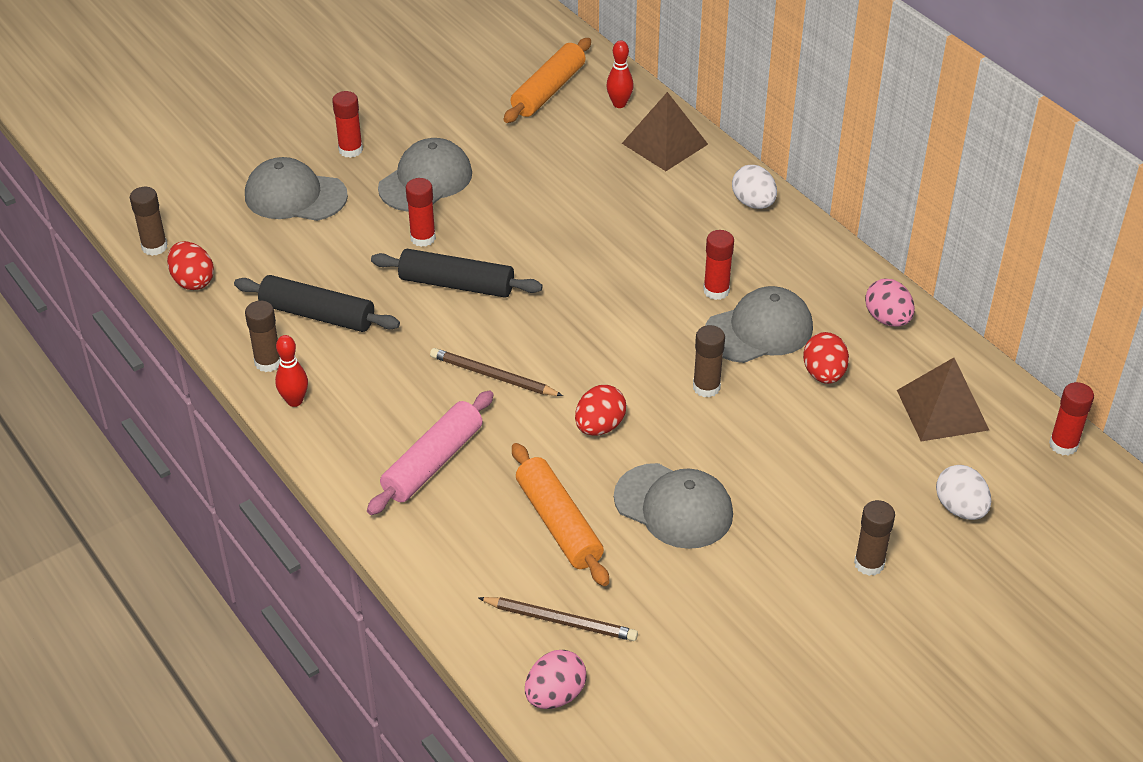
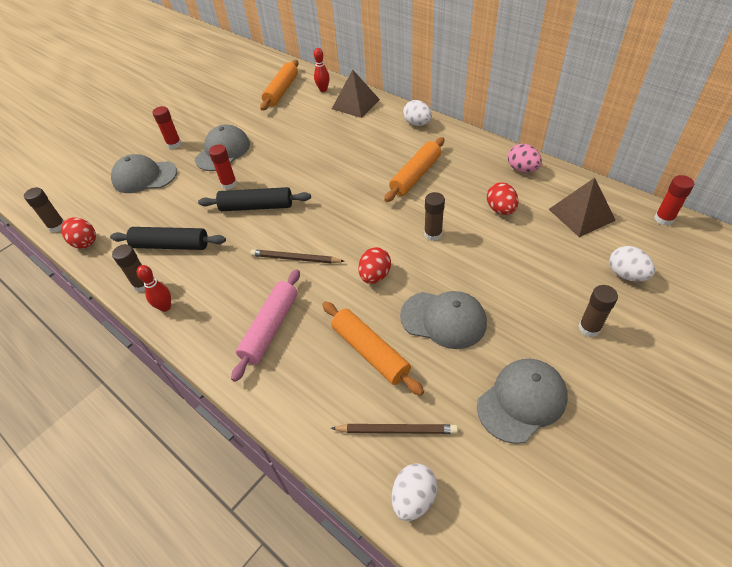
camera: 10 degrees left, 5 degrees up
pink egg [525,650,587,709] -> white egg [392,463,438,521]
red glue stick [703,230,734,300] -> orange rolling pin [384,137,444,202]
grey cap [705,286,813,363] -> grey cap moved to [477,359,568,444]

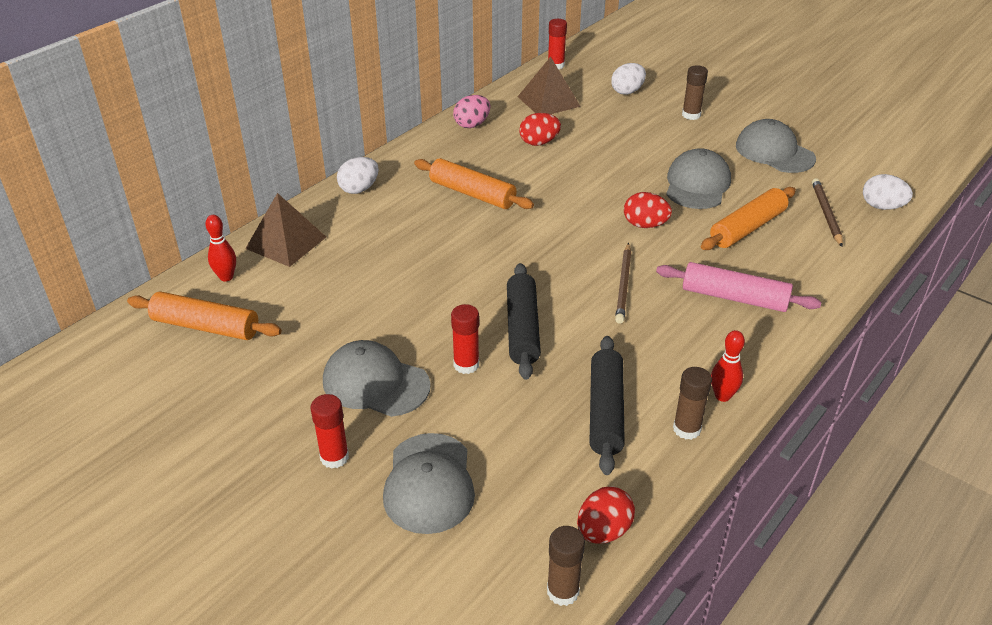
camera: 95 degrees left, 10 degrees down
brown glue stick [424,192,445,241] -> none

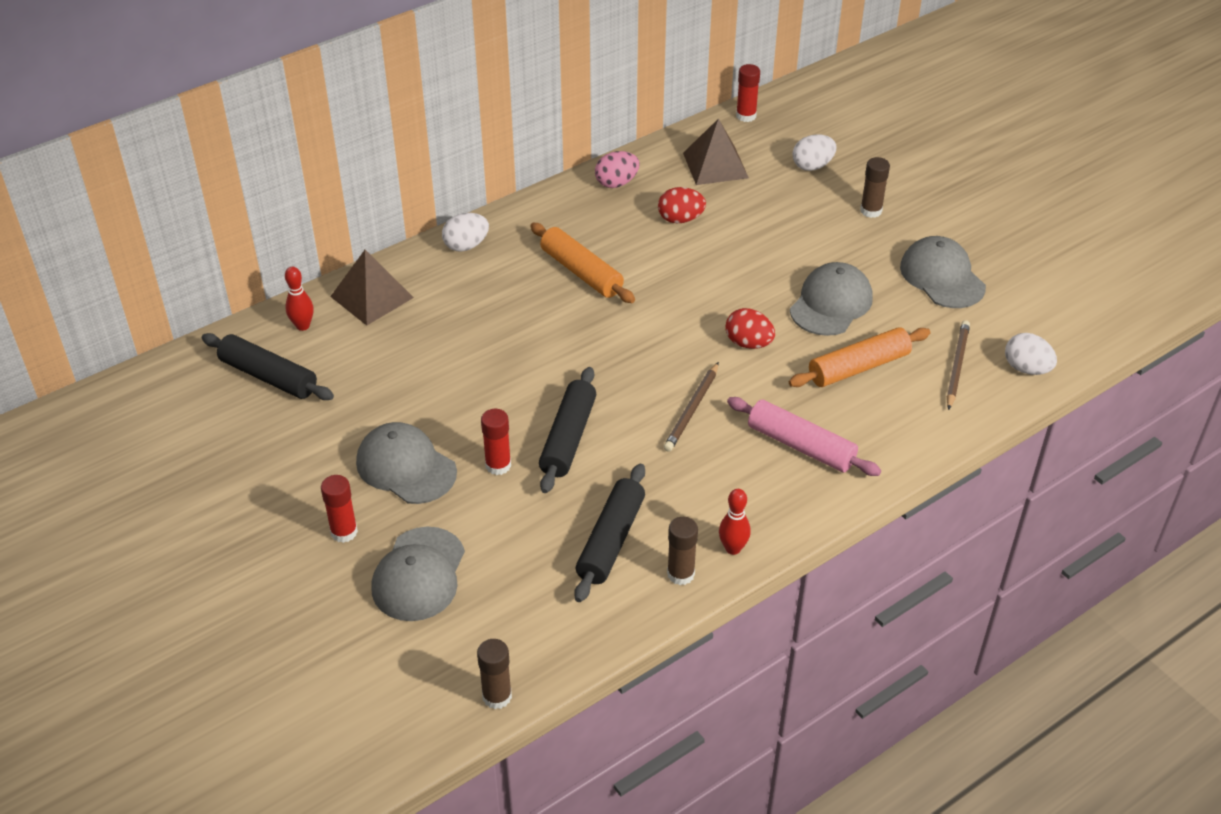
camera: 15 degrees right, 5 degrees up
orange rolling pin [127,292,282,340] -> black rolling pin [202,333,334,400]
red egg [577,486,635,544] -> none

